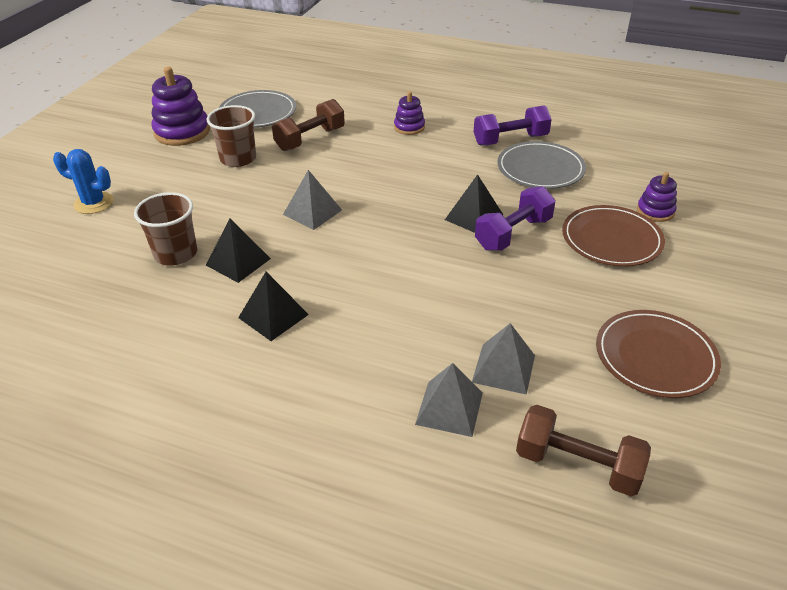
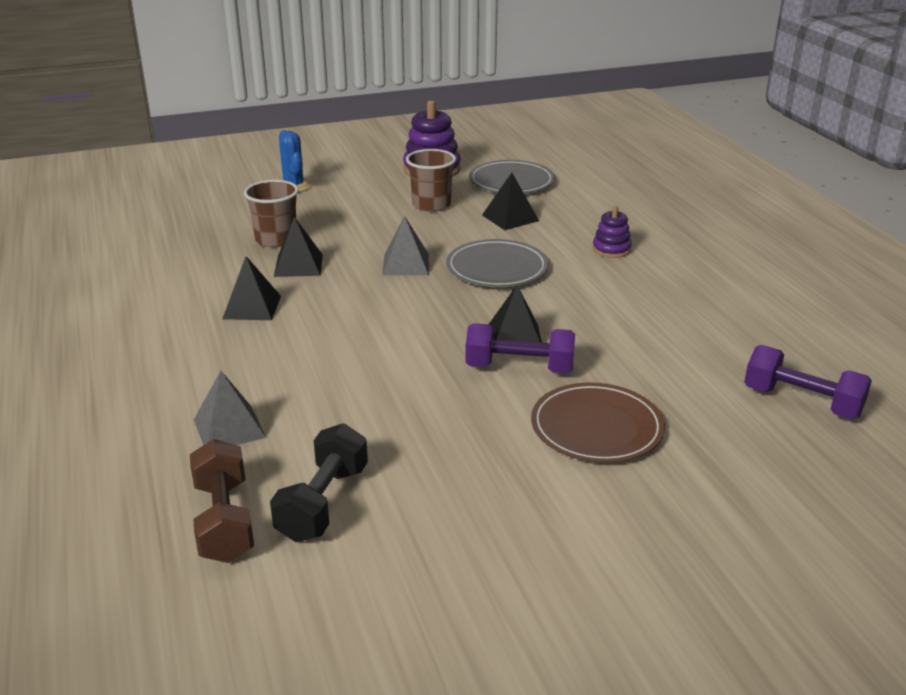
camera: 50 degrees right, 10 degrees down
brown dumbbell [272,99,345,151] -> black pyramid [482,173,539,230]
grey pyramid [472,323,535,395] -> none
purple dumbbell [474,105,552,146] -> purple dumbbell moved to [744,345,872,419]
grey plate [497,141,586,189] -> grey plate moved to [446,239,549,287]
brown plate [596,310,721,398] -> none
purple stacking toy [637,172,677,222] -> none
none -> black dumbbell [270,423,368,542]

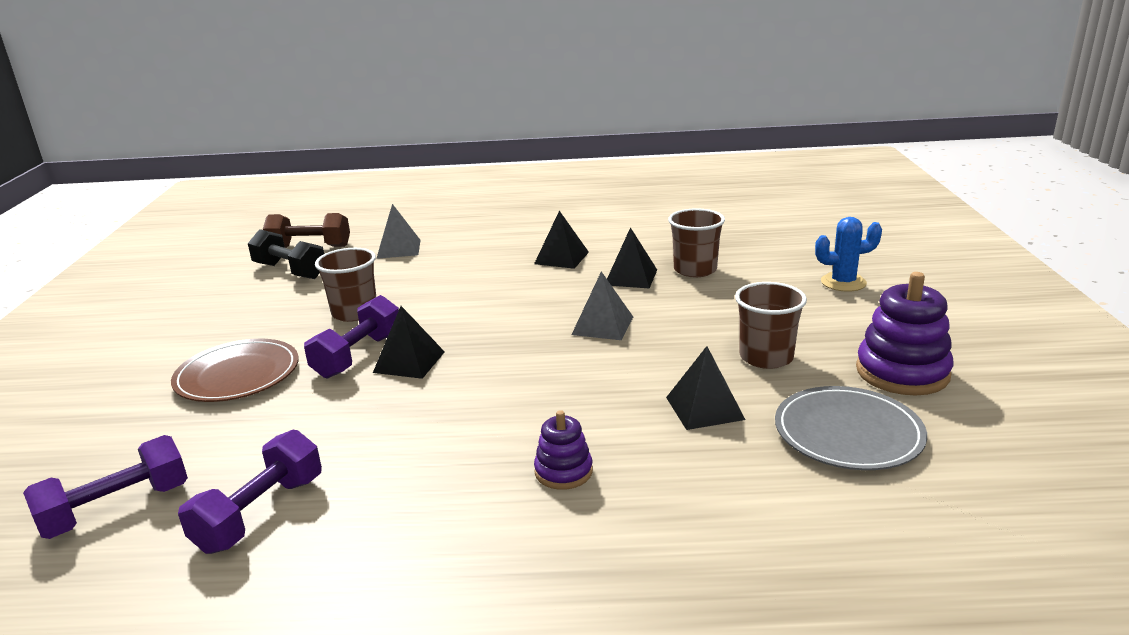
camera: 110 degrees right, 5 degrees down
grey plate [446,239,549,287] -> none
none -> purple dumbbell [178,430,322,554]
none -> brown cup [315,248,376,322]

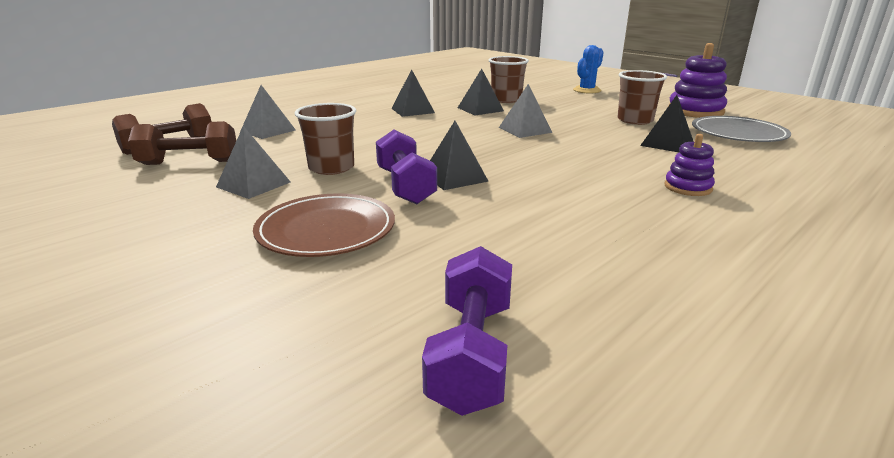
camera: 45 degrees left, 0 degrees up
purple dumbbell [178,430,322,554] -> none
black dumbbell [248,229,324,279] -> brown dumbbell [128,121,236,165]
none -> grey pyramid [216,126,291,199]

